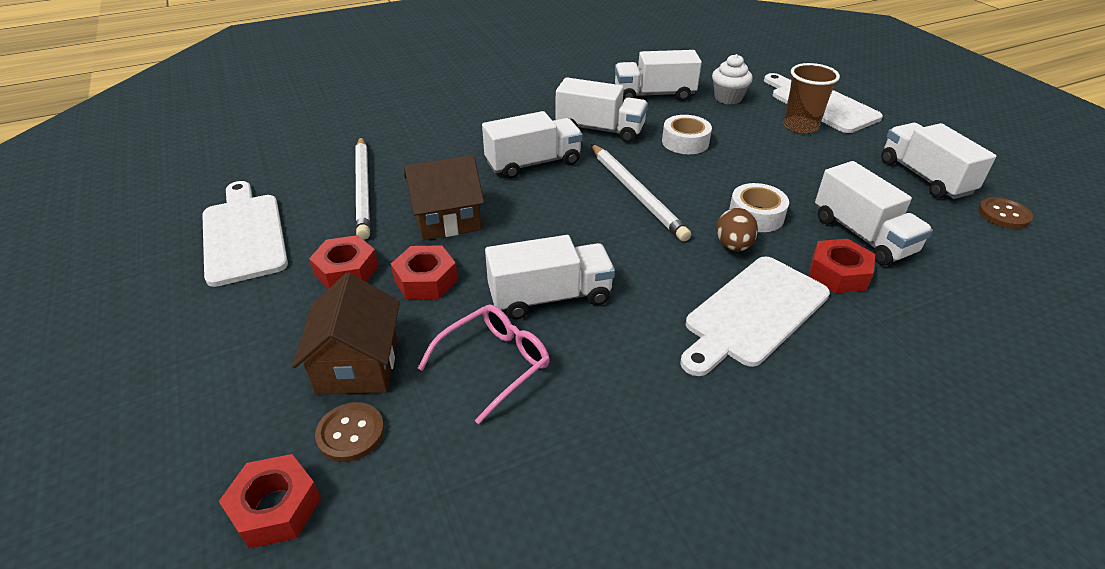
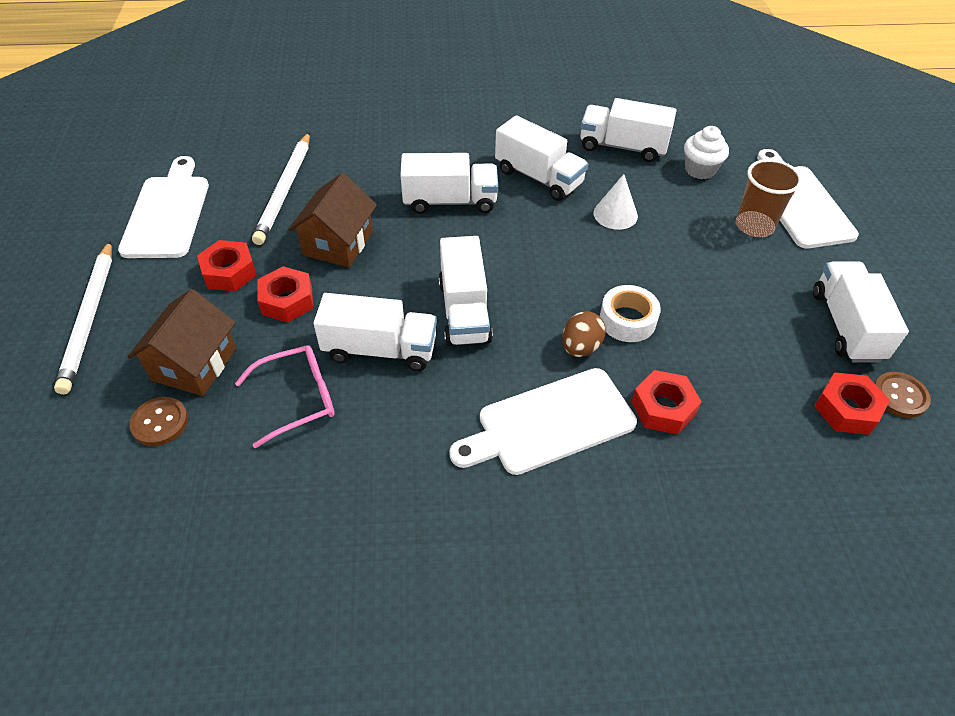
camera: 20 degrees right, 10 degrees up
red nut [219,454,321,549] -> red nut moved to [814,372,890,435]
brown house [404,155,484,240] -> brown house turned 75 degrees counterclockwise [288,173,377,267]
white pencil [591,144,691,241] -> white pencil moved to [54,241,112,394]
white tape [662,115,712,154] -> white cone [593,174,638,230]
white truck [815,161,933,266] -> white truck moved to [438,236,493,346]

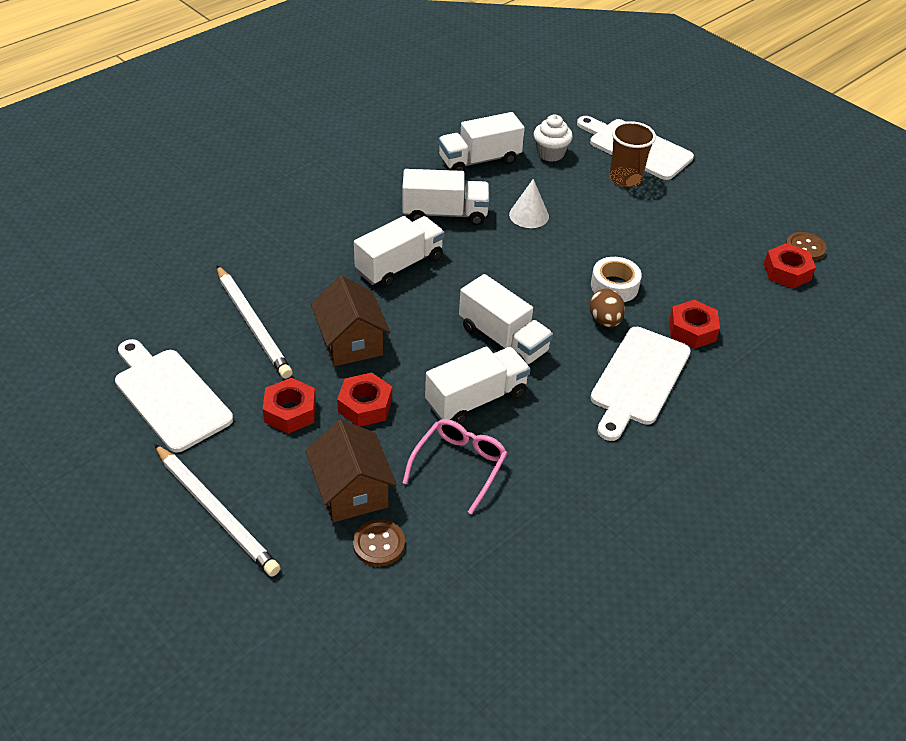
camera: 40 degrees left, 5 degrees down
white truck [813,261,909,363] -> none

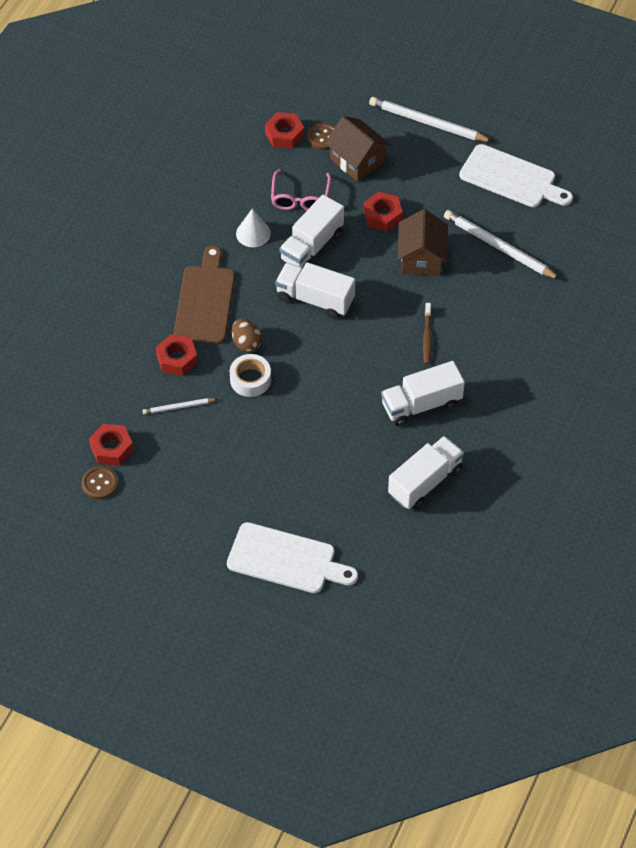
camera: 160 degrees right, 10 degrees up
red nut [263,378,316,434] -> red nut moved to [265,112,304,149]
brown house [311,276,390,366] -> brown house turned 45 degrees clockwise [397,209,448,276]
white truck [354,216,445,287] -> brown toothbrush [423,303,432,365]
white cone [509,179,549,228] -> white cone moved to [236,209,271,247]
white cupcake [534,115,573,162] -> none
white cutting board [590,327,691,441] -> brown cutting board [174,246,235,344]
brown cup [609,121,656,187] -> none
none -> white pencil [143,398,217,414]

